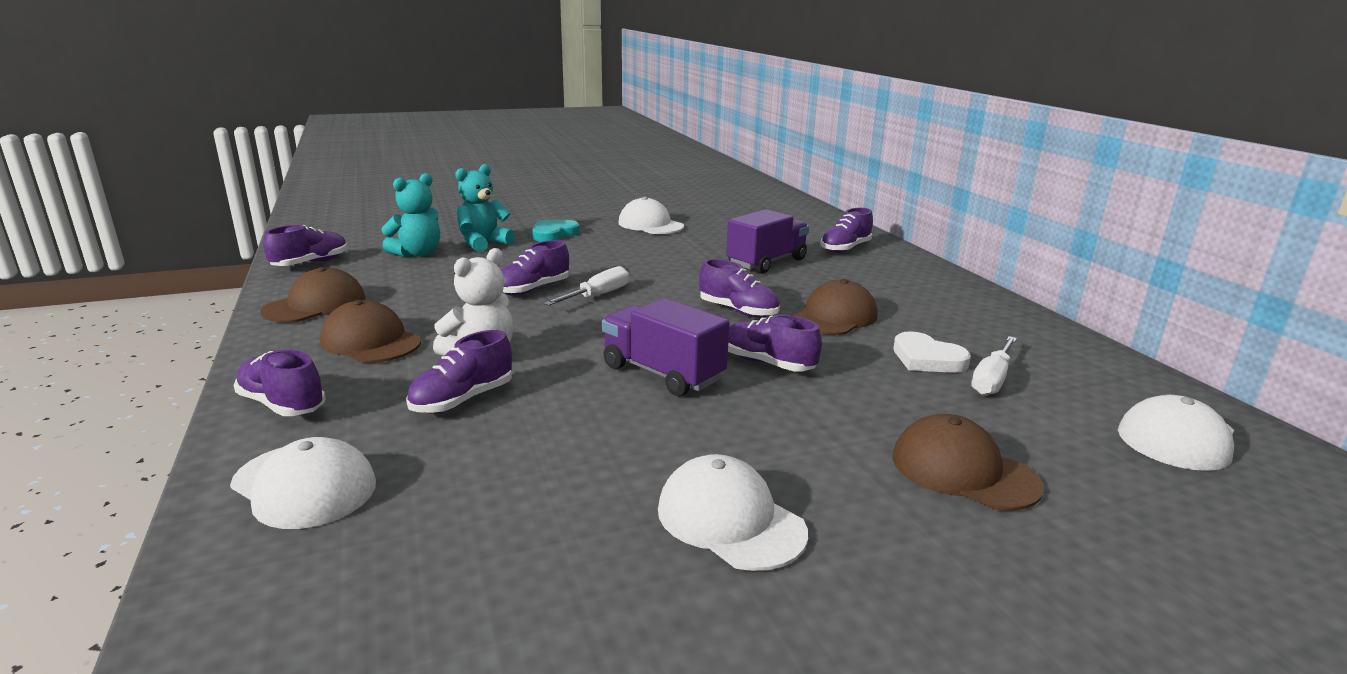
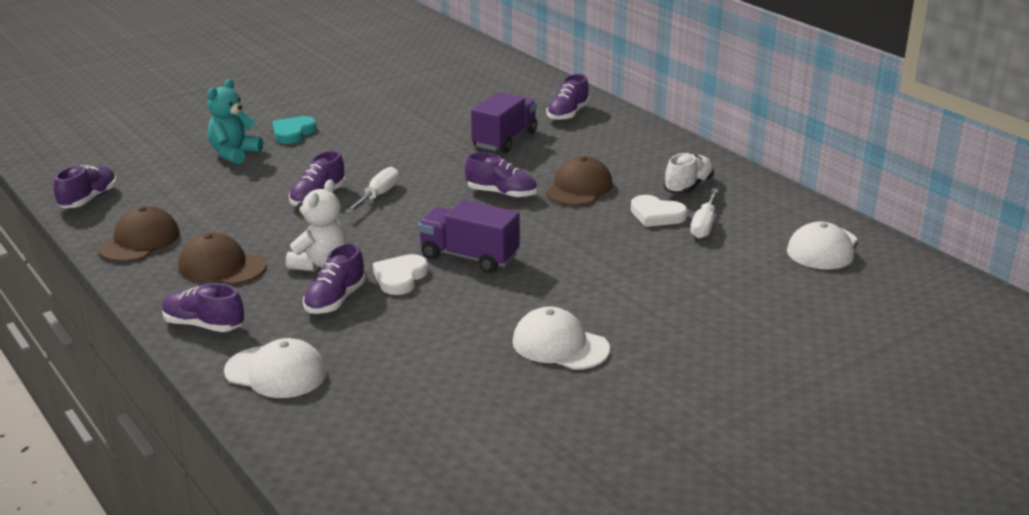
camera: 15 degrees left, 5 degrees up
turquoise teddy bear [382,173,440,257] -> none
white cap [618,197,684,234] -> none
purple shoe [728,314,822,372] -> none
brown cap [892,414,1044,511] -> none
none -> white heart [373,254,428,295]
none -> white shoe [664,153,714,194]

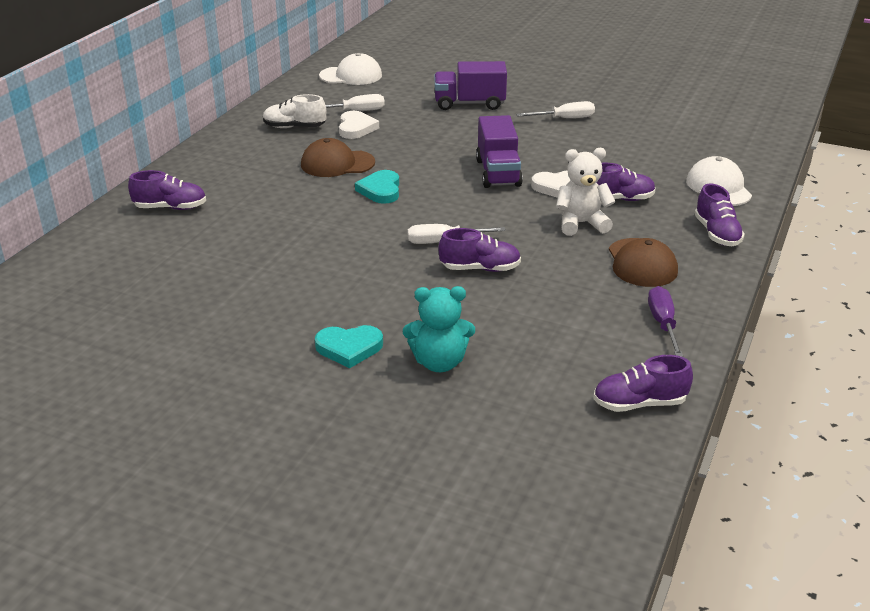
camera: 120 degrees left, 5 degrees up
brown cap [98,206,180,262] -> purple screwdriver [648,286,683,357]
purple shoe [465,152,537,198] -> turquoise heart [355,170,399,204]
purple truck [471,92,537,153] -> purple truck moved to [434,61,507,110]
white cap [512,306,610,370] -> white screwdriver [516,101,595,118]

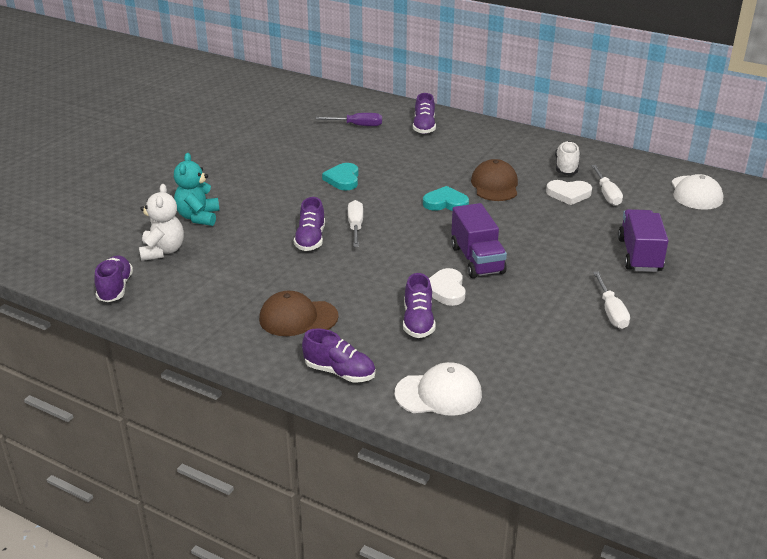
camera: 95 degrees right, 0 degrees up
turquoise heart [315,325,383,368] -> turquoise heart moved to [322,163,359,190]
purple truck [476,115,523,188] -> purple truck turned 105 degrees counterclockwise [451,203,507,278]
white teddy bear [556,148,616,236] -> white teddy bear moved to [139,184,184,261]
purple screwdriver [648,286,683,357] -> purple screwdriver moved to [316,113,382,126]
purple shoe [695,184,745,246] -> purple shoe turned 150 degrees counterclockwise [302,328,375,383]

